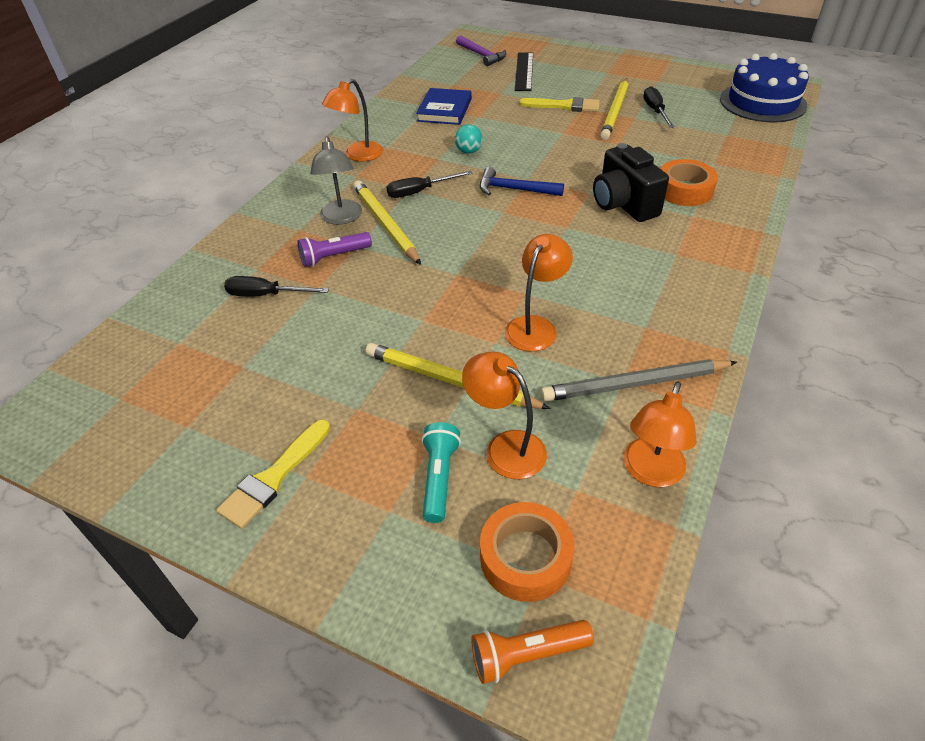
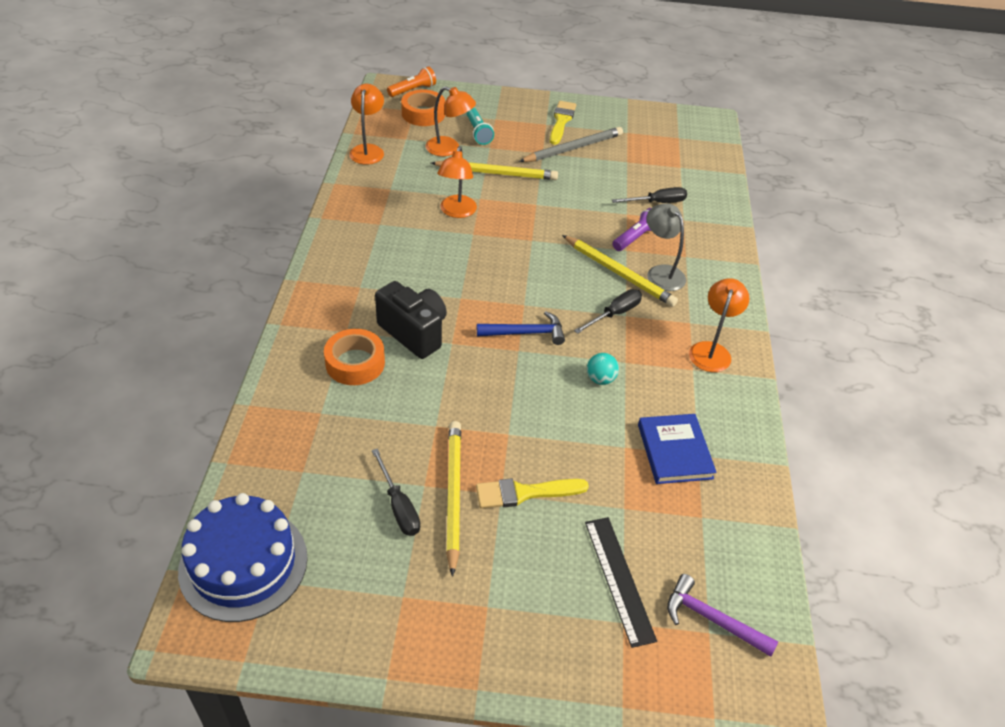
camera: 155 degrees right, 0 degrees up
grey pencil [541,359,737,402] -> grey pencil moved to [519,127,623,162]

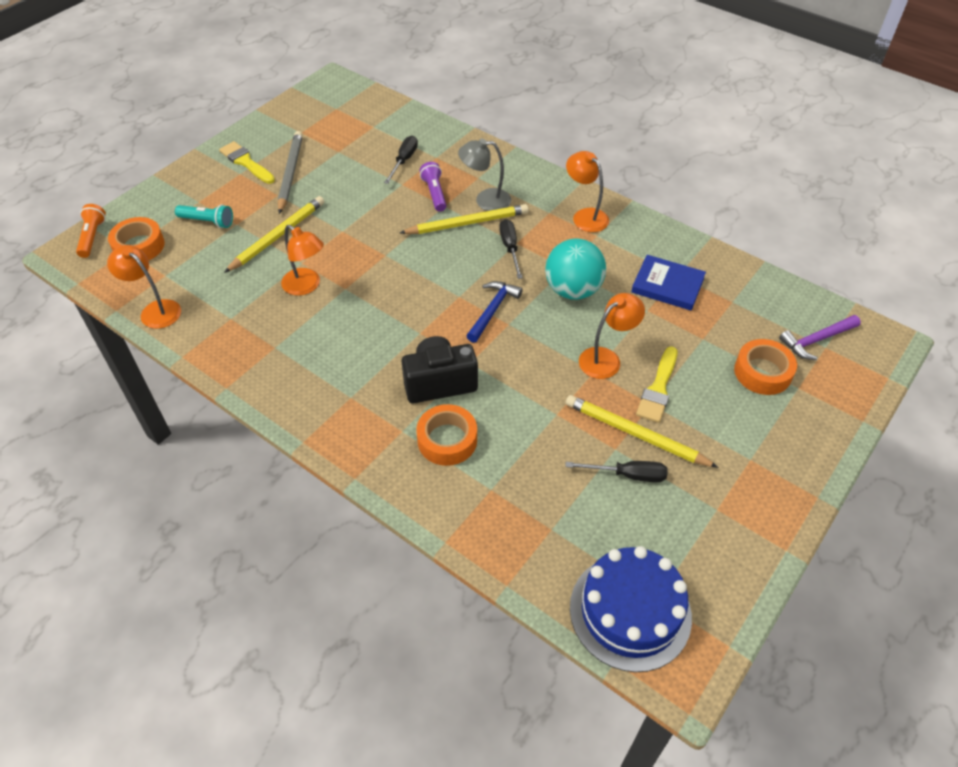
camera: 55 degrees left, 5 degrees up
orange lamp [426,86,476,156] -> orange lamp moved to [579,293,645,379]
black ruler [585,517,657,648] -> orange tape [734,339,797,395]
turquoise ball [587,353,619,385] -> turquoise ball [545,238,606,300], size x2.11

